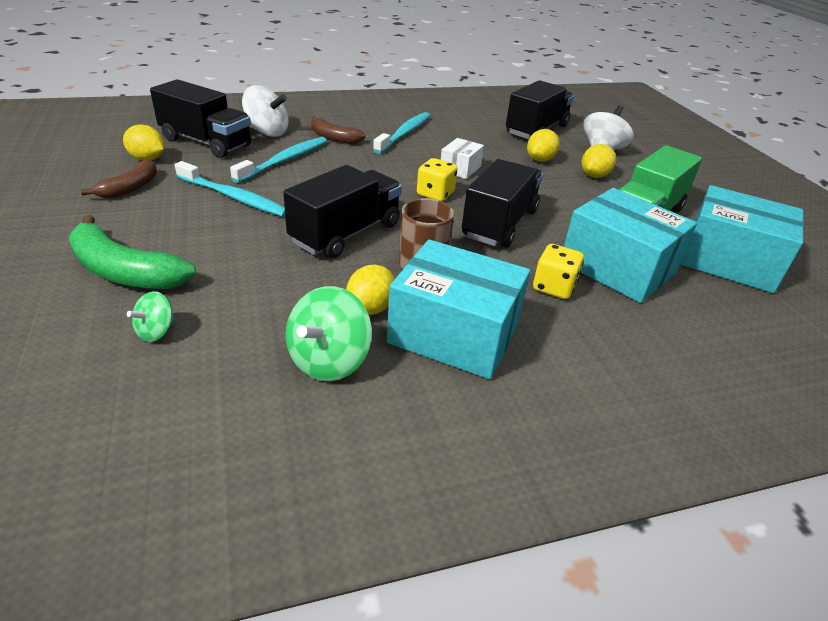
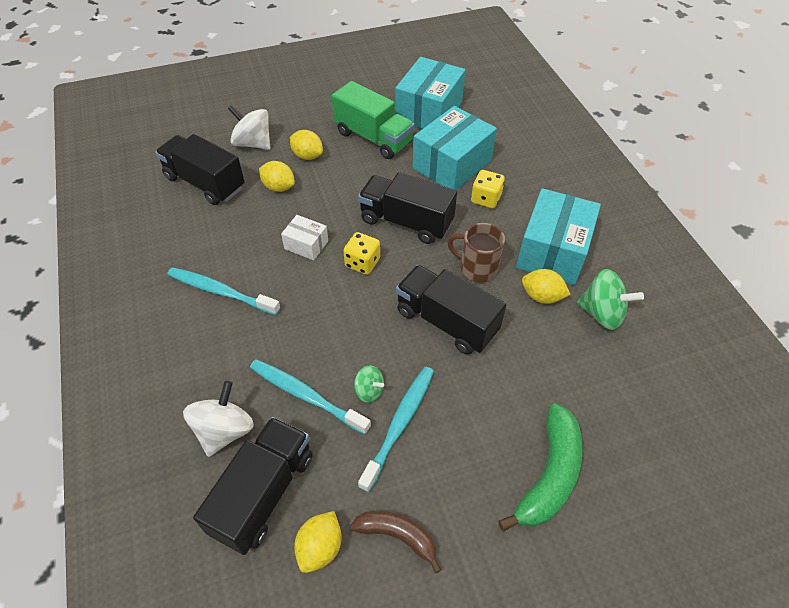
camera: 90 degrees left, 15 degrees up
green spinning top [127,291,175,342] -> green spinning top moved to [354,366,384,403]
brown banana [311,116,366,144] -> none

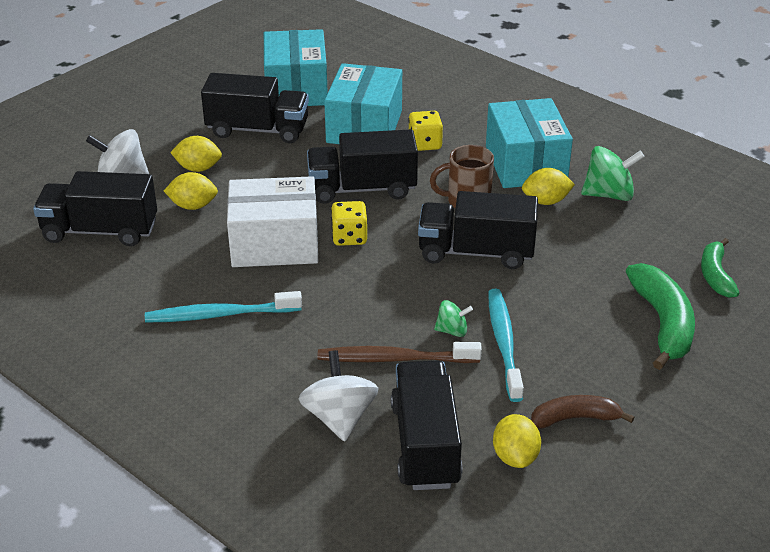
camera: 30 degrees left, 15 degrees down
turquoise toothbrush [250,359,371,435] -> brown toothbrush [318,342,482,363]
white box [281,215,328,260] -> white box [227,176,318,267], size x2.01
green truck [332,81,415,159] -> black truck [201,73,309,143]
none -> green banana [701,238,739,298]

